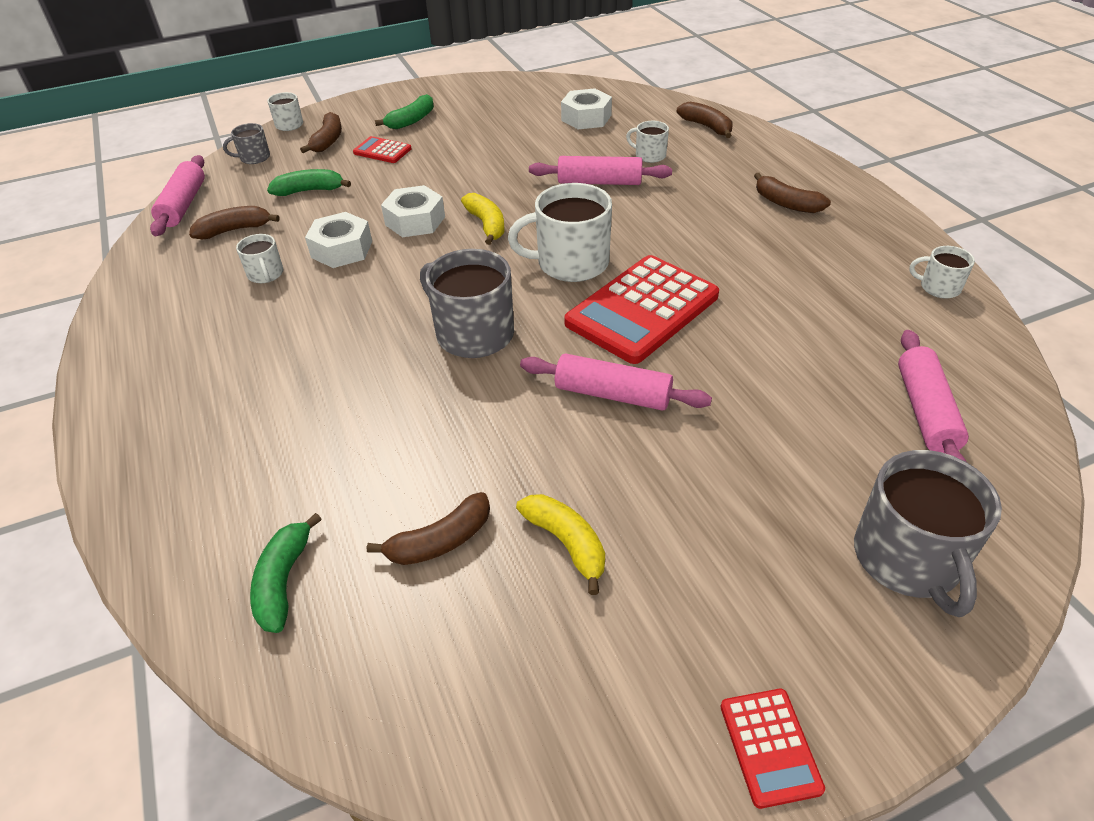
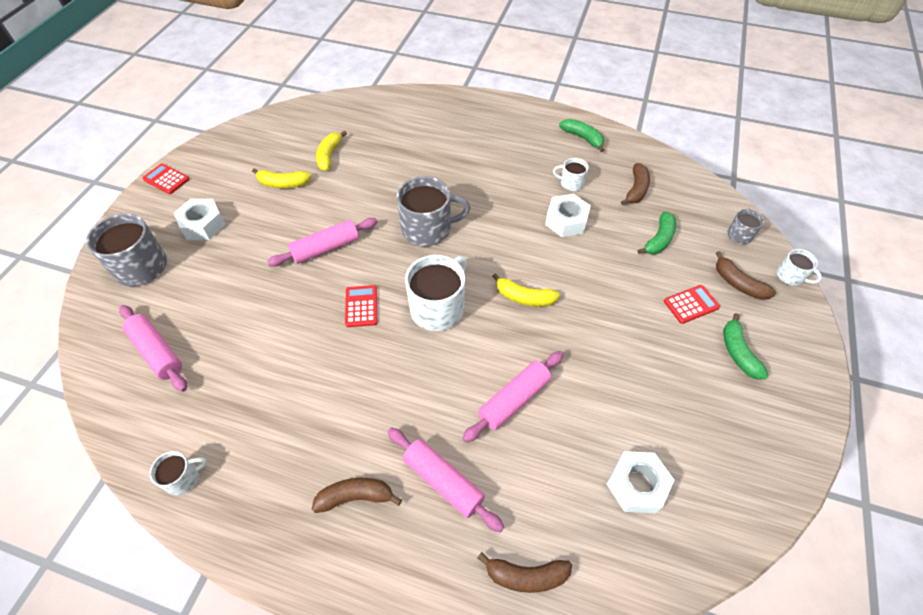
camera: 130 degrees right, 10 degrees up
pink rolling pin [150,155,205,236] -> pink rolling pin moved to [387,427,504,532]
green banana [250,513,322,633] -> green banana moved to [559,119,604,152]
brown banana [367,492,490,565] -> yellow banana [316,131,347,171]
white nut [381,185,445,237] -> white nut moved to [174,199,225,240]
red calculator [564,255,719,364] -> red calculator [345,285,377,327], size x0.47
white mug [626,121,669,163] -> none

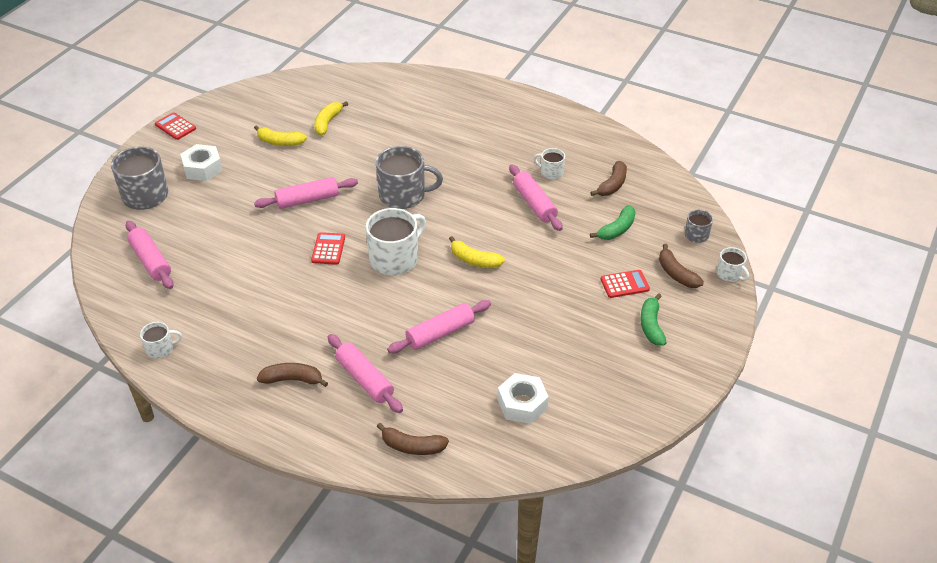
camera: 10 degrees right, 10 degrees down
white nut [545,194,591,237] -> pink rolling pin [509,164,563,231]
green banana [559,119,604,152] -> none

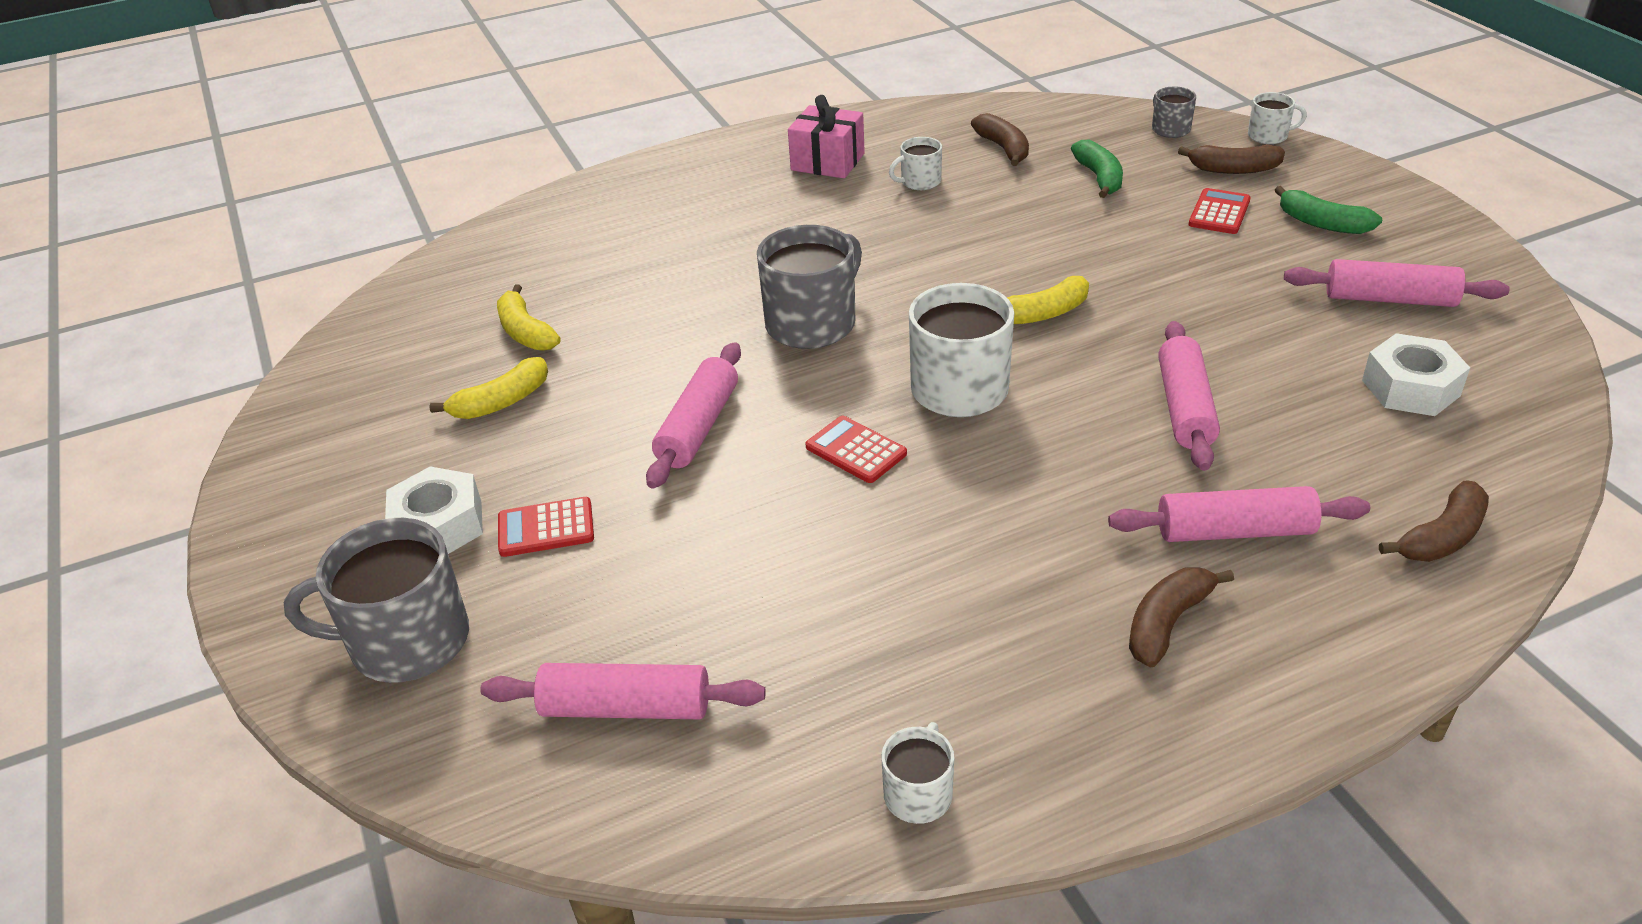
camera: 50 degrees left, 5 degrees down
red calculator [155,112,196,140] -> red calculator moved to [498,497,594,557]
pink rolling pin [509,164,563,231] -> pink rolling pin moved to [1284,259,1510,307]
none -> pink gift [788,95,865,178]

